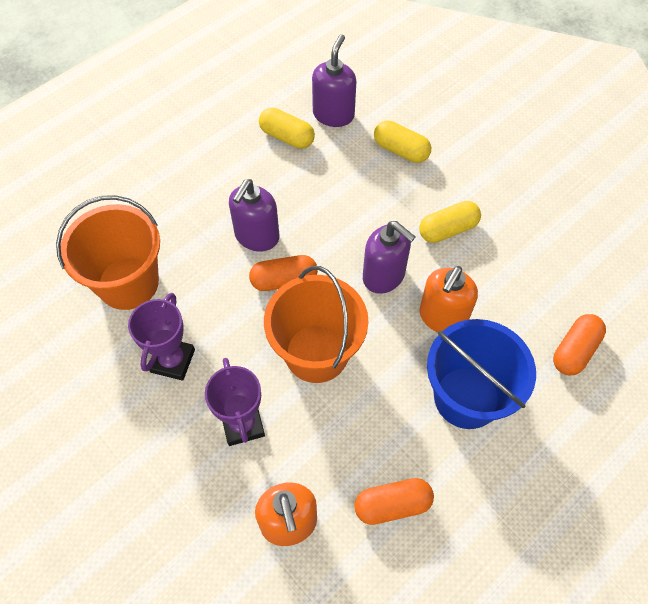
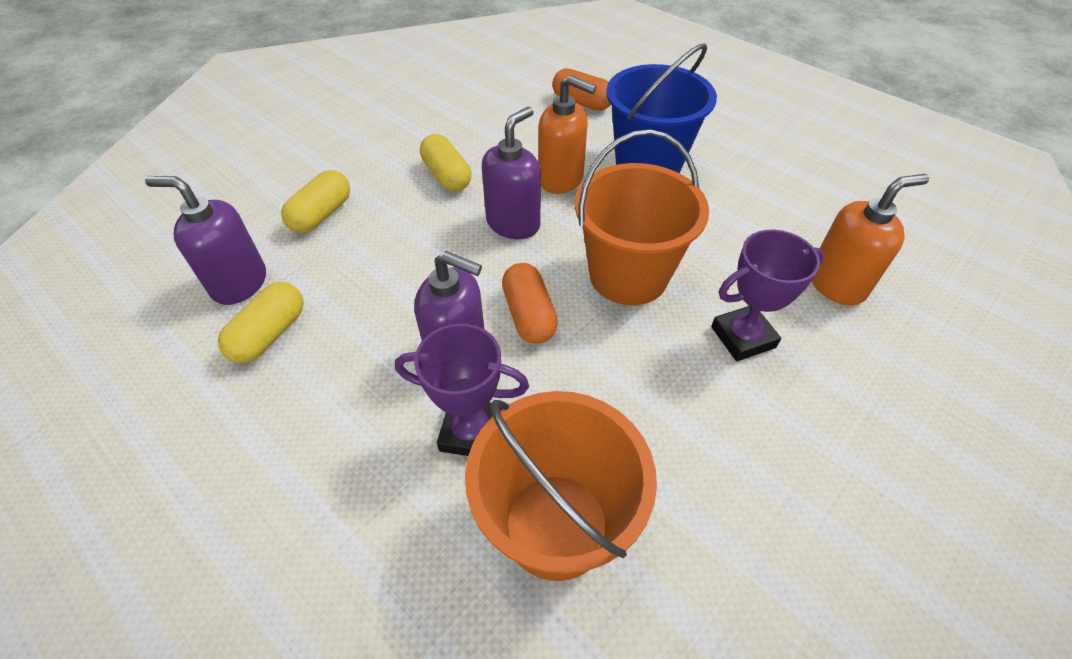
camera: 95 degrees left, 10 degrees down
purple trophy [128,293,195,381] -> purple trophy moved to [395,323,529,456]
orange capsule [354,478,434,525] -> none

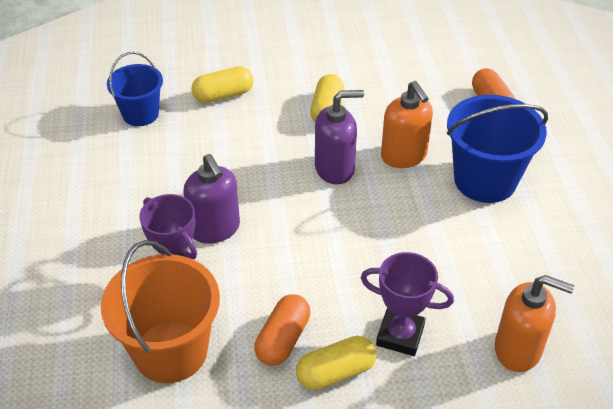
camera: 40 degrees right, 5 degrees down
purple soap dispenser [145,176,266,305] -> blue bucket [107,52,163,126]
yellow capsule [218,282,304,363] -> yellow capsule moved to [296,336,376,390]
orange capsule [502,263,558,344] -> orange capsule moved to [254,294,310,366]
orange bucket [575,129,709,305] -> none

